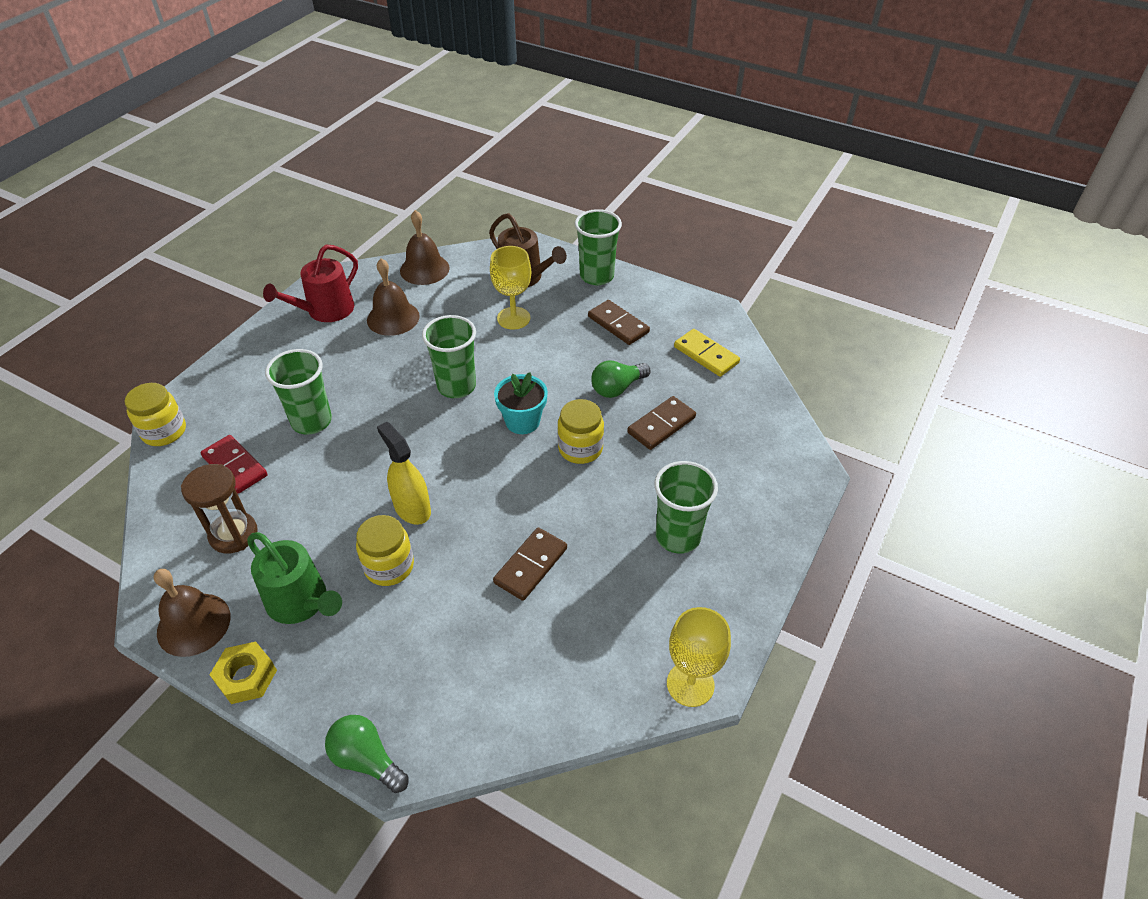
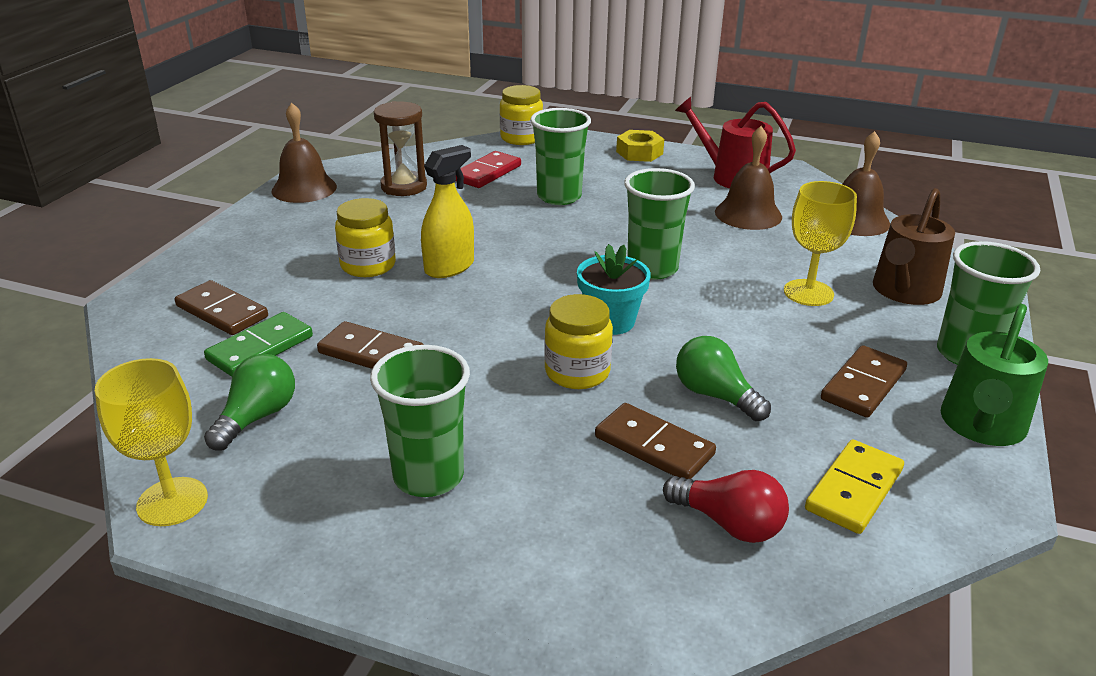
camera: 80 degrees right, 15 degrees down
yellow nut [209,642,277,704] -> yellow nut moved to [616,130,664,162]
green watering can [247,532,342,624] -> green watering can moved to [941,304,1048,446]
green light bulb [325,715,409,793] -> green light bulb moved to [204,354,295,451]
none -> brown domino [175,280,268,335]
none -> green domino [204,312,313,377]
none -> red light bulb [663,470,789,543]

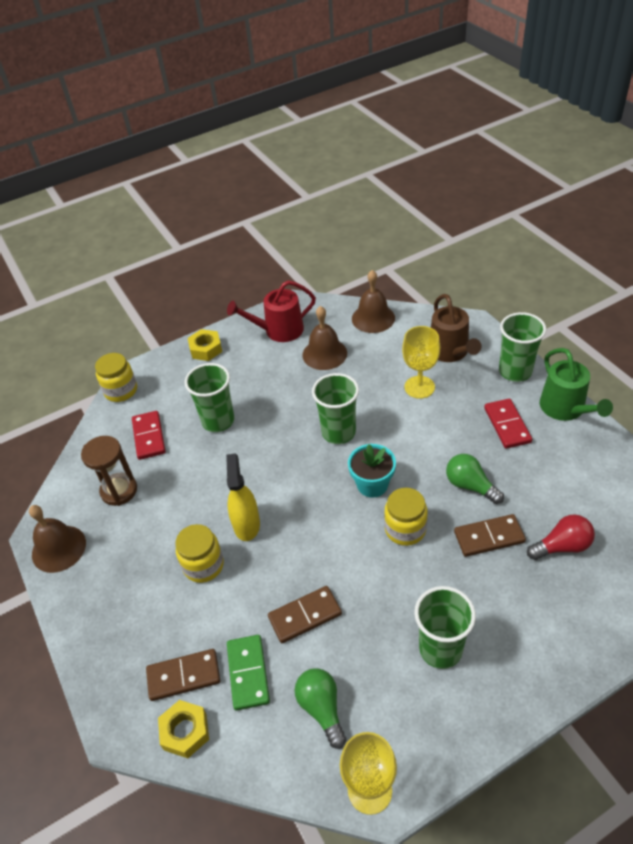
camera: 45 degrees left, 15 degrees up
green light bulb [676,336,771,421] -> green light bulb turned 45 degrees clockwise [446,454,504,504]
yellow domino [805,439,904,534] -> none
brown domino [821,345,907,418] -> red domino [484,399,532,449]
none -> yellow nut [158,700,209,758]

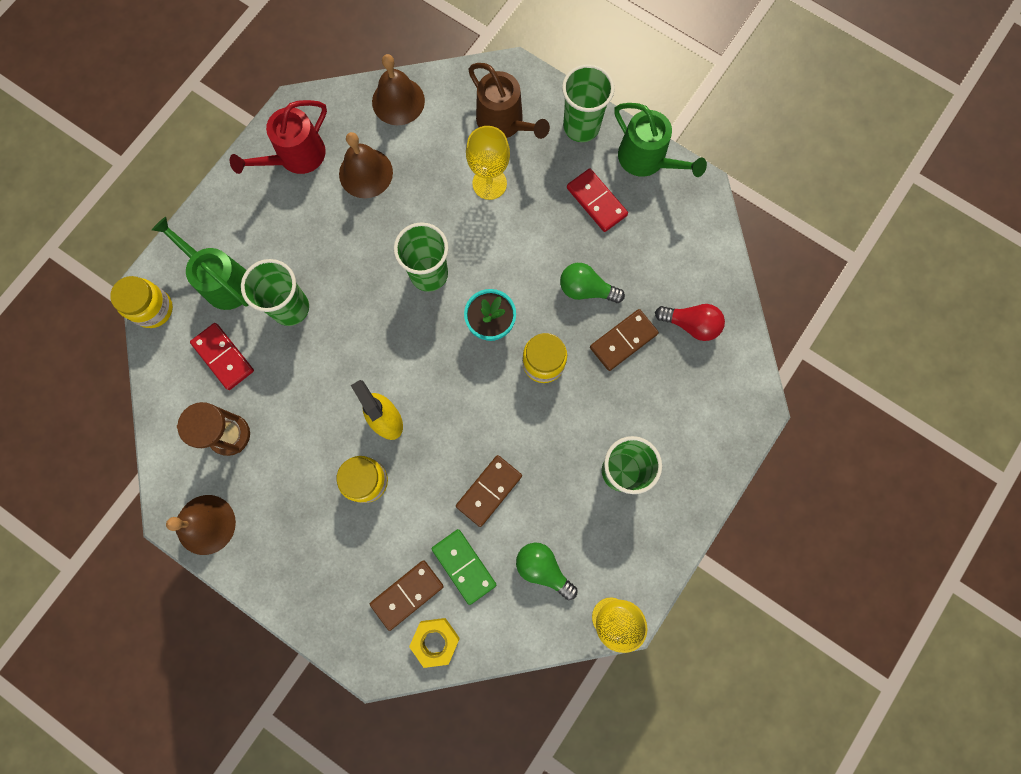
camera: 30 degrees left, 30 degrees up
yellow nut [188,329,222,361] -> none
red light bulb [527,514,595,560] -> red light bulb turned 60 degrees clockwise [655,304,725,341]
none -> green watering can [152,217,248,310]

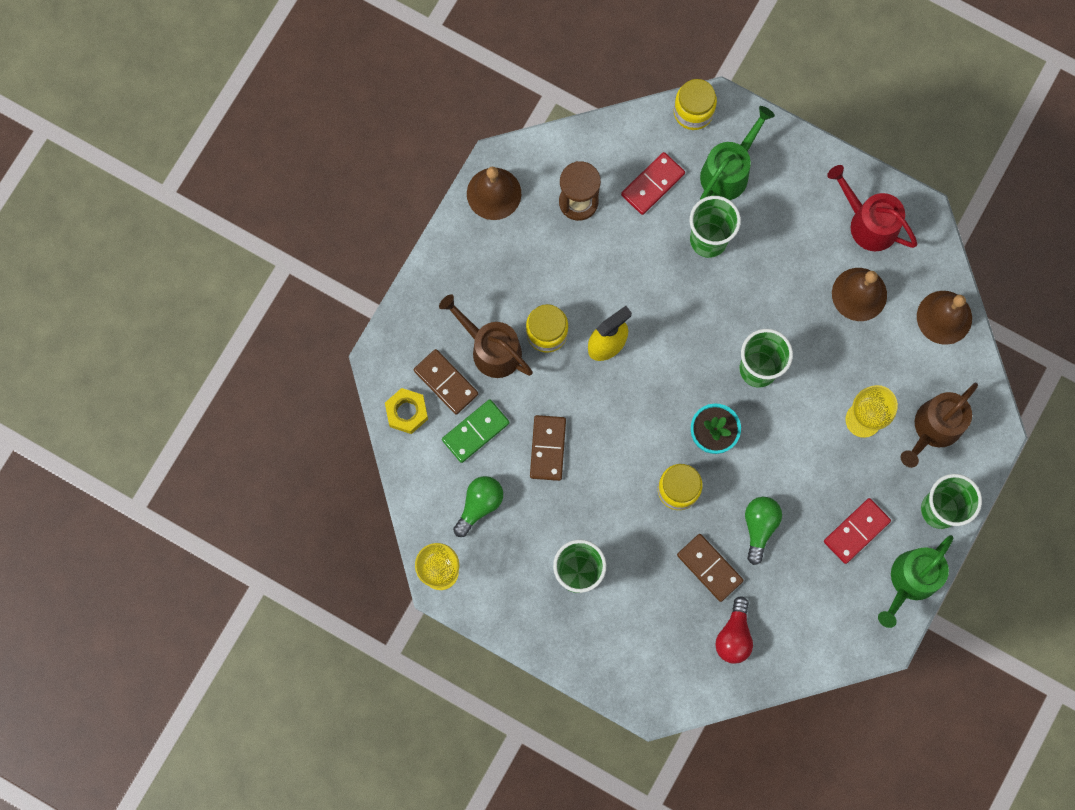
camera: 85 degrees right, 0 degrees up
brown domino [456,455,522,527] -> brown domino turned 60 degrees clockwise [530,415,566,481]
none -> brown watering can [439,294,533,378]

